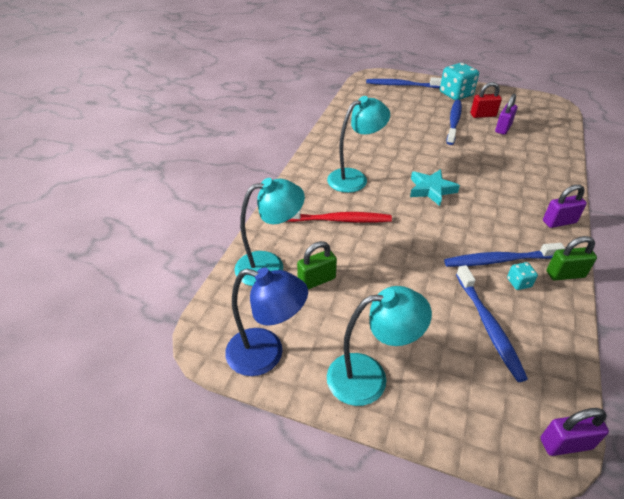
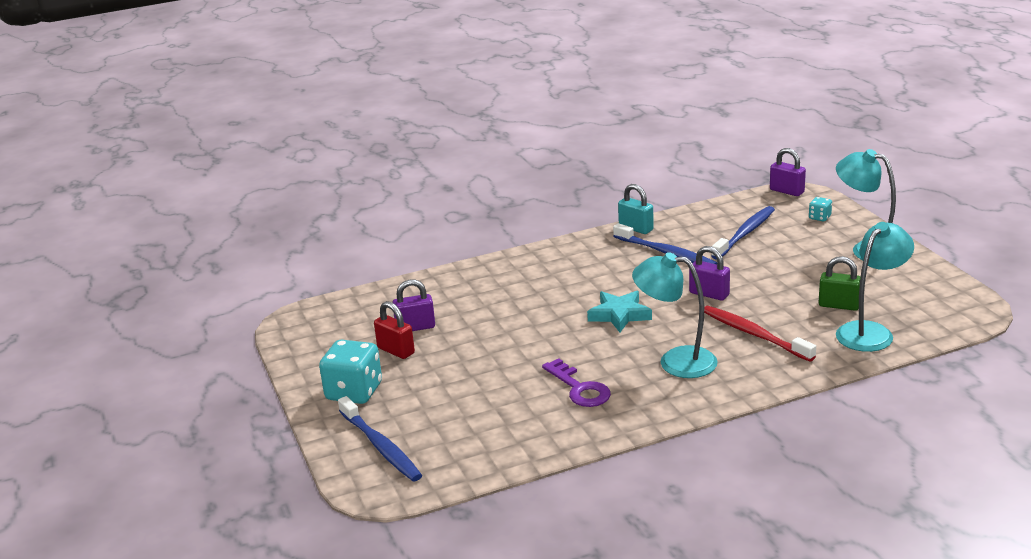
camera: 130 degrees left, 15 degrees down
blue lamp [225,268,308,376] -> none
turquoise lamp [235,178,305,286] -> turquoise lamp turned 105 degrees clockwise [836,222,914,352]
blue toothbrush [447,100,462,145] -> none
turquoise dice [507,262,538,290] -> turquoise dice moved to [809,197,832,221]
purple padlock [543,185,587,228] -> purple padlock moved to [689,246,730,300]
green padlock [546,236,597,280] -> turquoise padlock [618,184,654,234]
none -> purple key [542,358,611,407]

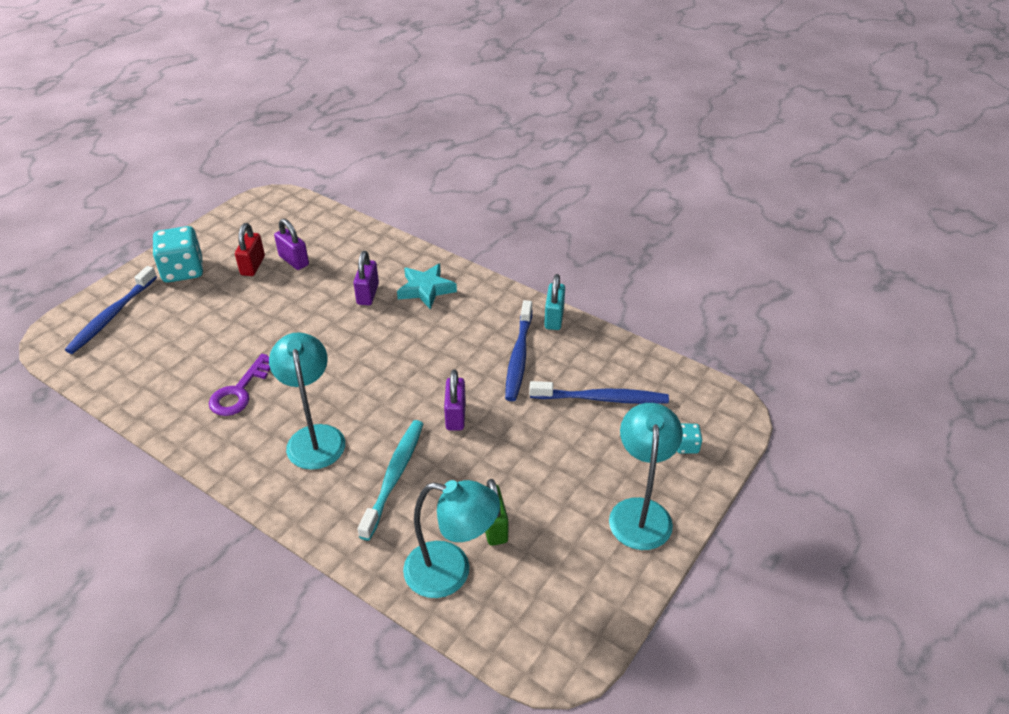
camera: 55 degrees right, 15 degrees up
turquoise star [587,291,652,332] -> turquoise star moved to [397,263,457,309]
red toothbrush [704,306,816,362] -> turquoise toothbrush [358,420,423,540]
purple padlock [770,148,806,196] -> purple padlock moved to [353,251,379,305]

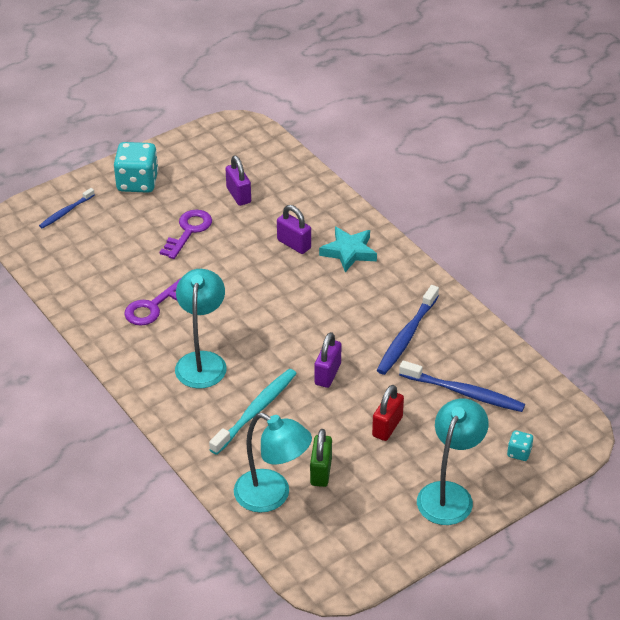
camera: 20 degrees right, 0 degrees up
blue toothbrush [65,266,157,354] -> blue toothbrush [39,188,95,229], size x0.60
red padlock [235,223,265,276] -> red padlock moved to [372,385,404,441]
purple padlock [353,251,379,305] -> purple padlock turned 75 degrees counterclockwise [277,205,311,254]
turquoise padlock [544,274,565,330] -> none
none -> purple key [160,210,212,259]

